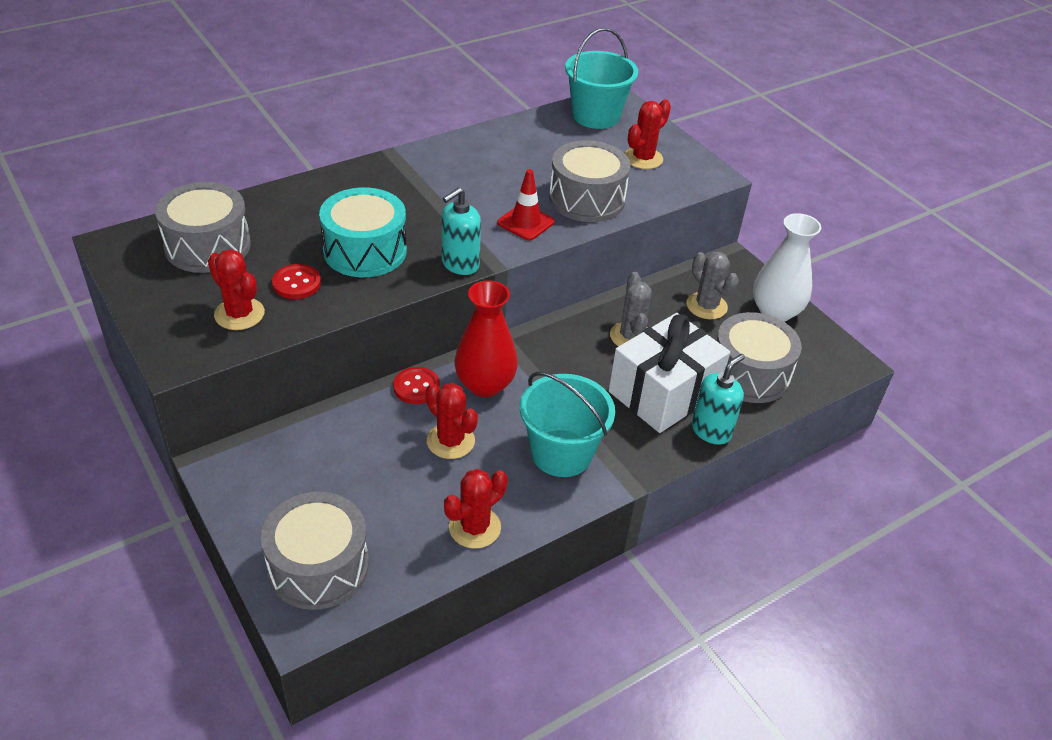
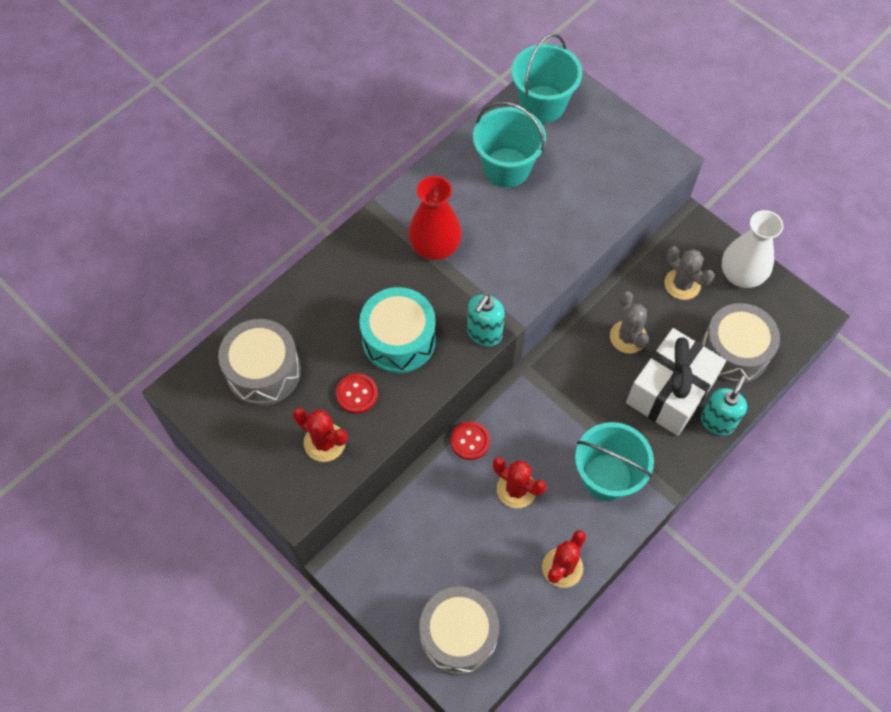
camera: 10 degrees left, 20 degrees up
red vase [454,280,518,397] -> red vase moved to [408,176,462,260]
red traffic cone [497,169,555,240] -> none
grey drum [549,141,631,222] -> none
red cactus [625,100,671,169] -> none
none -> turquoise bucket [473,102,546,187]

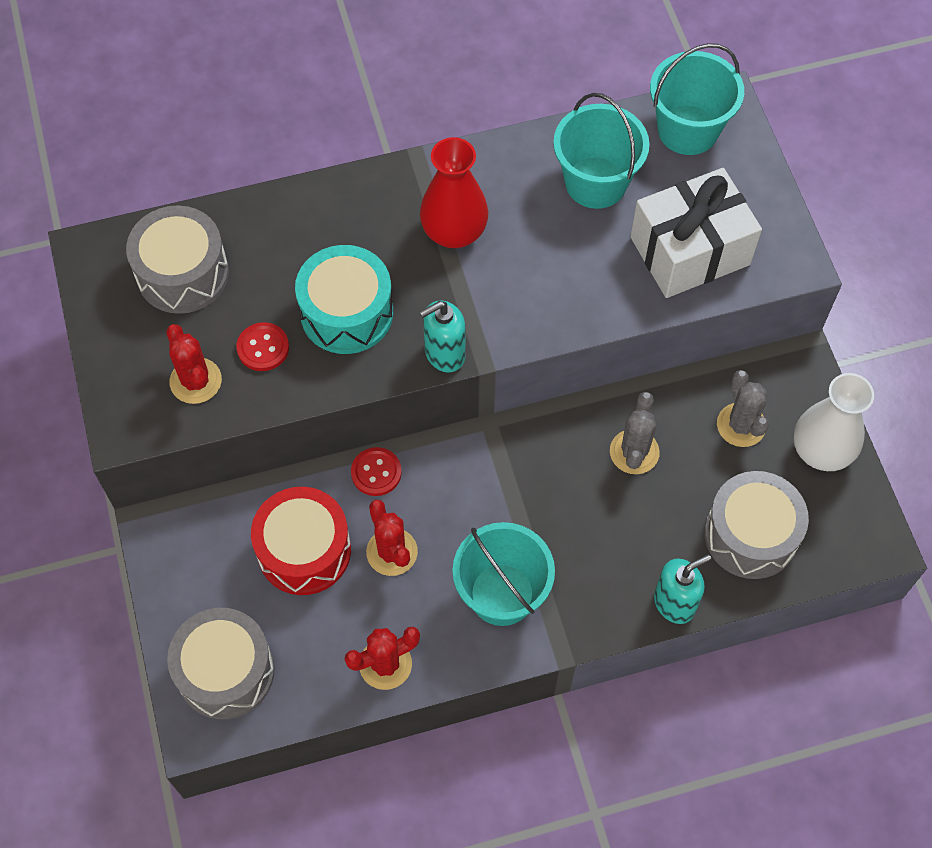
camera: 30 degrees right, 0 degrees up
white gift [626,328,726,436] -> white gift moved to [630,168,762,298]
none -> red drum [251,487,351,595]

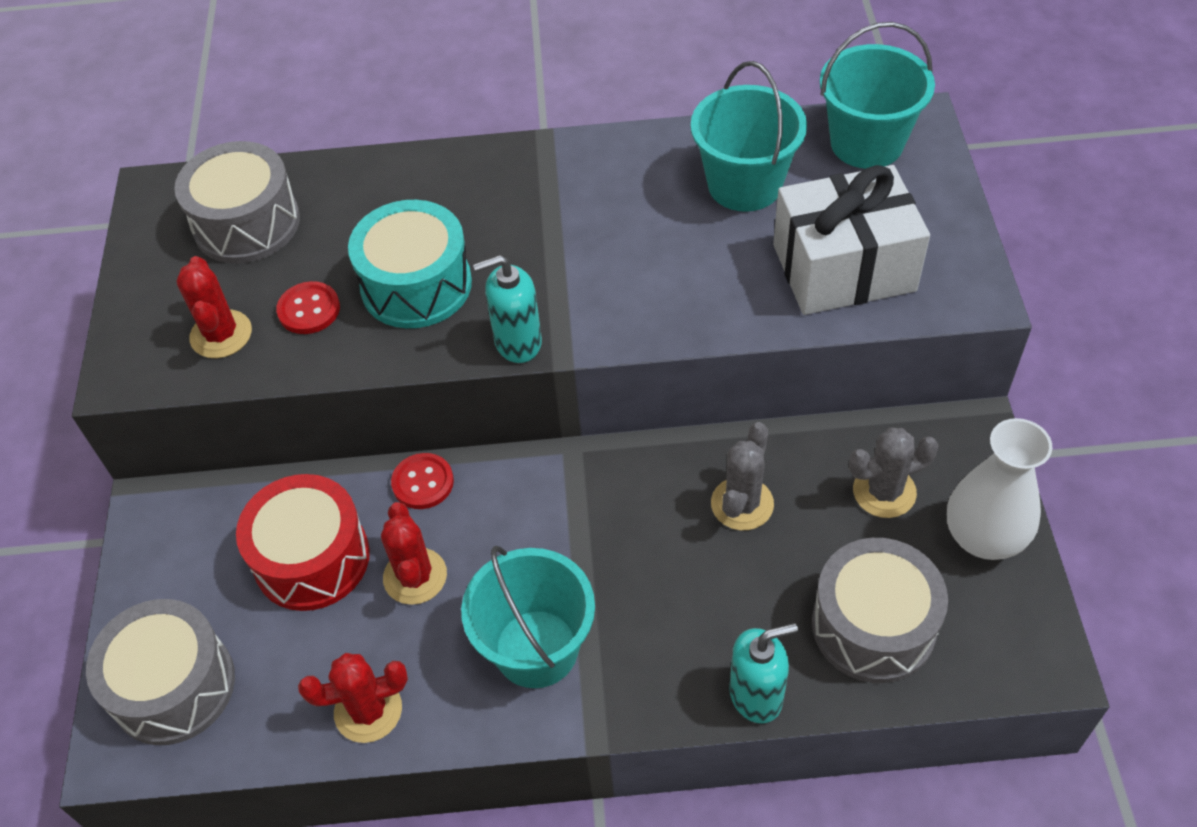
camera: 15 degrees right, 10 degrees down
red vase [420,137,488,248] -> none
grey cactus [717,370,769,447] -> grey cactus turned 75 degrees clockwise [849,428,939,518]

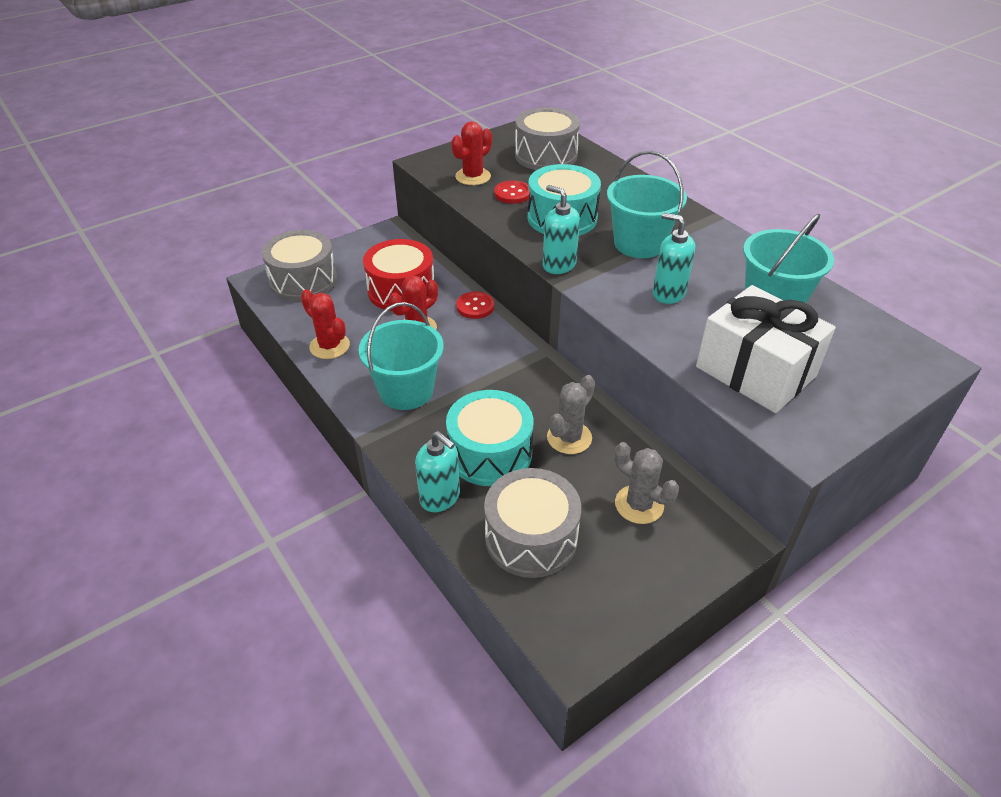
camera: 55 degrees right, 10 degrees down
grey cactus [711,422,774,530] -> grey cactus turned 45 degrees counterclockwise [547,375,595,454]
turquoise bucket [820,22,935,169] -> turquoise bucket moved to [607,151,687,258]
white vase [947,418,1052,560] -> none
none -> turquoise drum [446,390,533,486]
none -> turquoise soap dispenser [653,213,695,304]

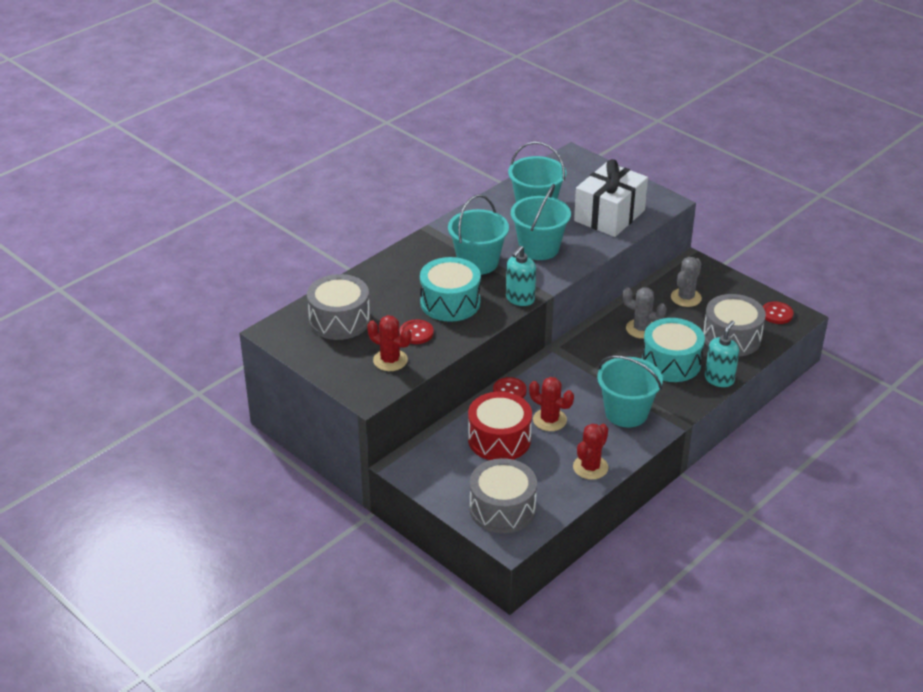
camera: 100 degrees left, 5 degrees down
turquoise soap dispenser [653,213,695,304] -> turquoise bucket [511,184,571,260]
none -> red button [763,301,793,324]

